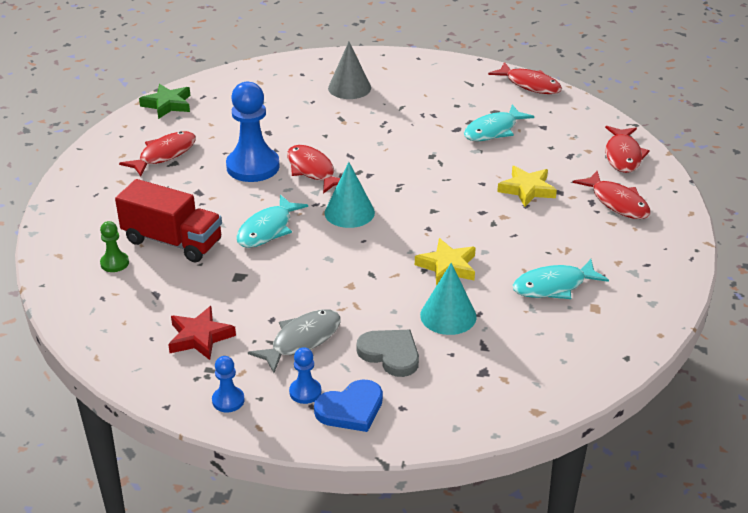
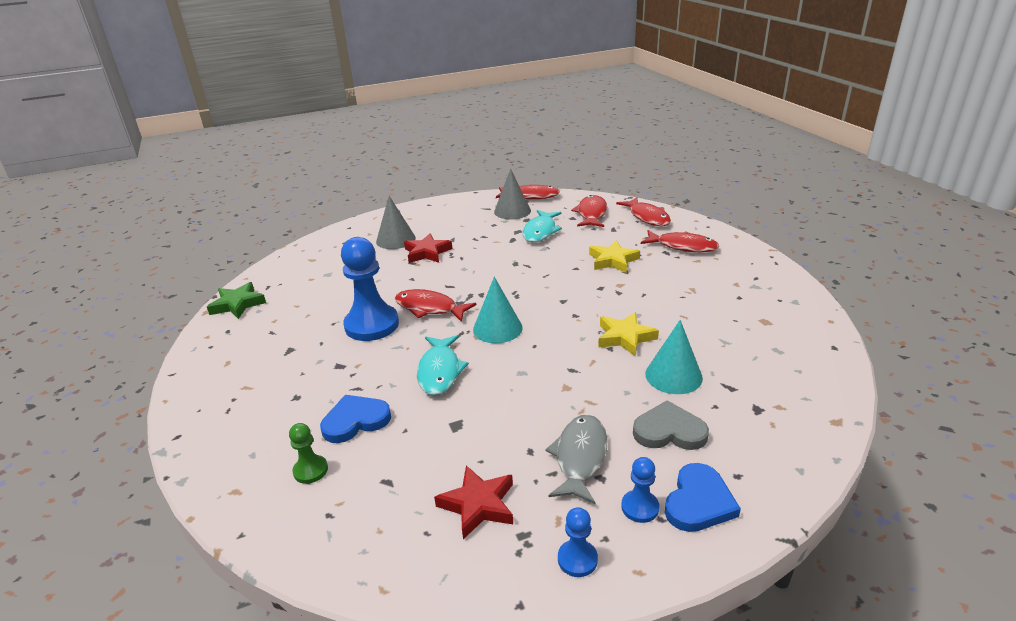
camera: 30 degrees left, 5 degrees down
red truck [115,179,222,263] -> blue heart [320,395,391,443]
red fish [119,131,196,176] -> red fish moved to [571,195,607,227]
turquoise fish [512,259,609,299] -> none
none -> red star [404,233,452,263]
none -> grey cone [494,169,531,219]

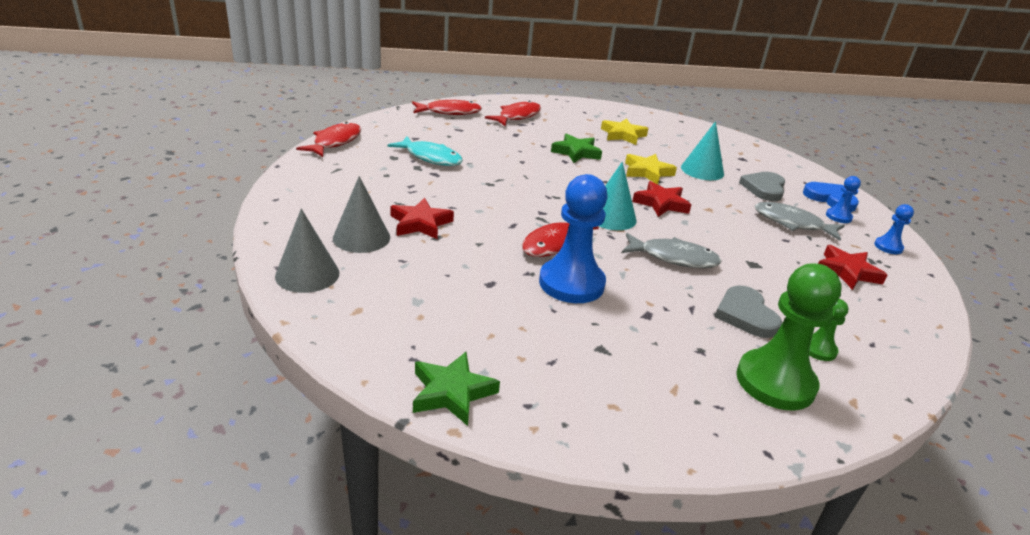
camera: 80 degrees left, 0 degrees up
blue heart [320,395,391,443] -> grey heart [715,285,782,338]
turquoise fish [417,335,469,395] -> grey fish [622,233,722,268]
grey cone [494,169,531,219] -> grey cone moved to [275,209,340,293]
red fish [571,195,607,227] -> none
yellow star [589,240,640,273] -> yellow star moved to [601,118,648,145]
none -> green star [551,134,602,163]
none -> red star [632,181,691,217]
none -> green pawn [736,263,842,410]

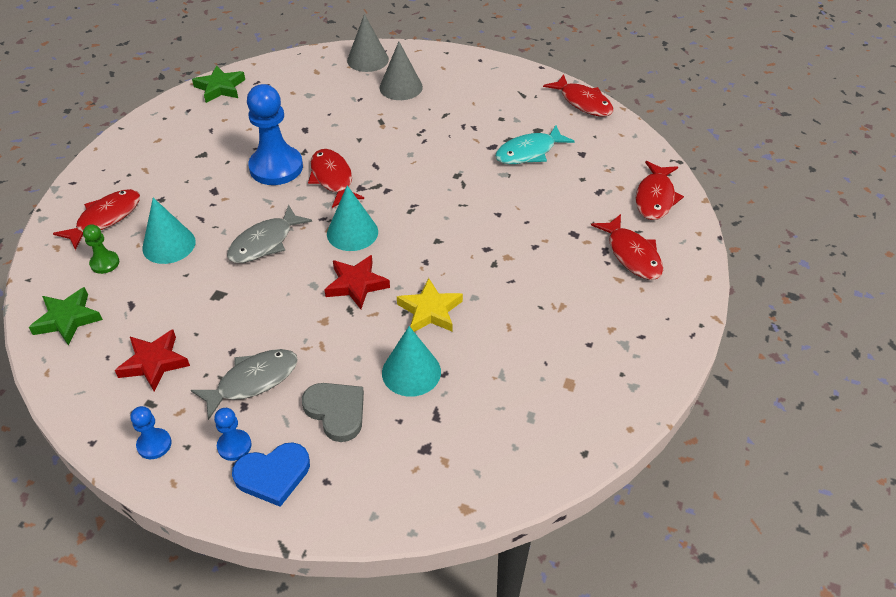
camera: 120 degrees right, 15 degrees up
red star [390,198,454,239] -> none
green star [551,134,602,163] -> green star moved to [29,287,103,346]
yellow star [601,118,648,145] -> none
grey heart [715,285,782,338] -> turquoise cone [142,198,196,264]
green pawn [736,263,842,410] -> red fish [53,189,140,250]

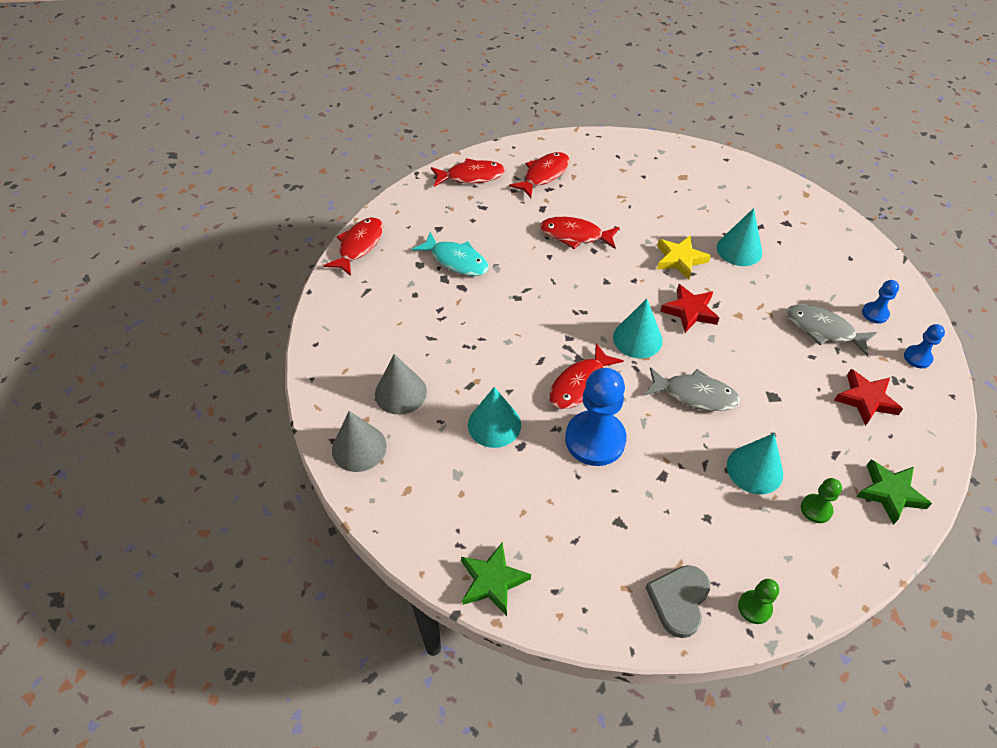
camera: 115 degrees left, 5 degrees up
red fish [53,189,140,250] -> red fish moved to [540,217,620,249]
blue heart [232,442,310,507] -> none
grey heart [302,383,364,442] -> grey heart moved to [645,565,710,638]
none -> turquoise cone [468,387,521,448]
none -> green pawn [738,579,779,624]

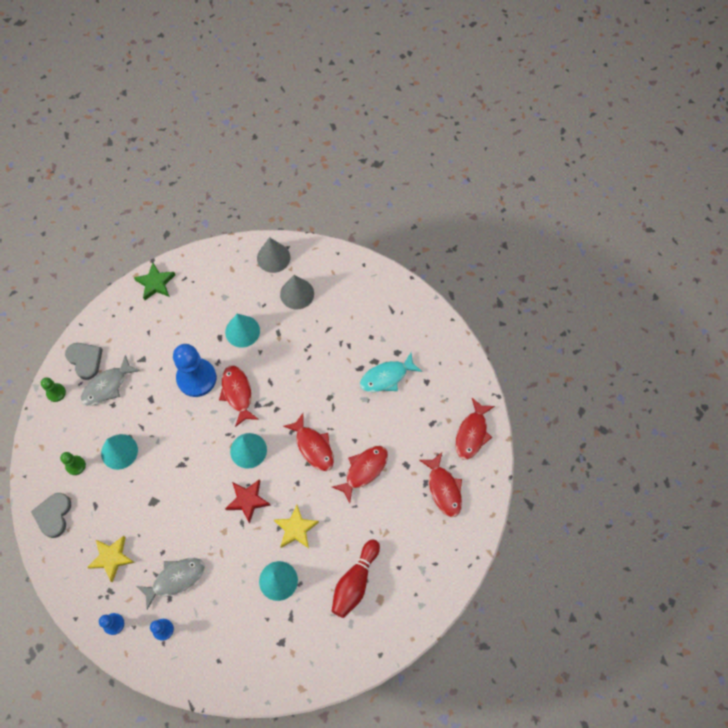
camera: 120 degrees right, 15 degrees up
red fish [324,217,383,276] -> red fish moved to [283,413,334,471]
grey fish [644,367,740,411] -> grey fish moved to [80,355,140,406]
red star [834,369,903,426] -> yellow star [87,536,135,582]
green star [856,459,932,525] -> grey heart [31,493,71,538]
none -> red bowling pin [332,539,380,618]

